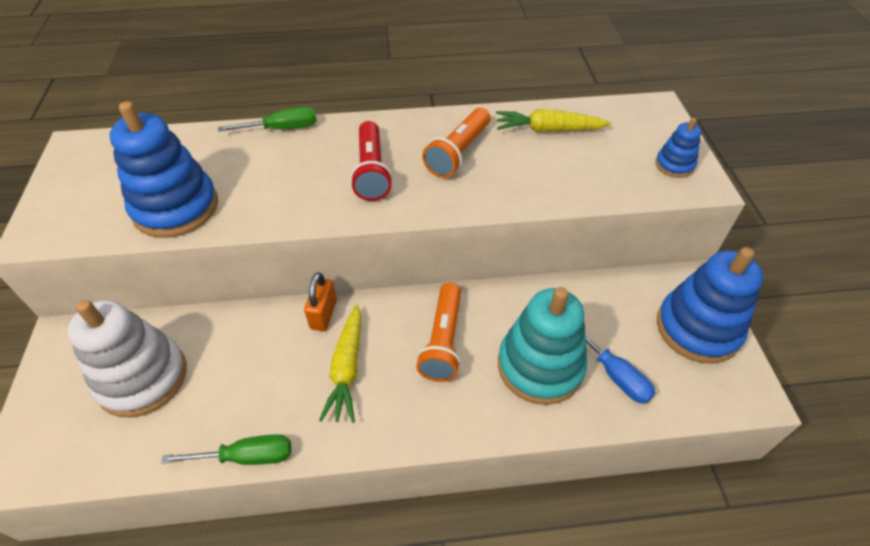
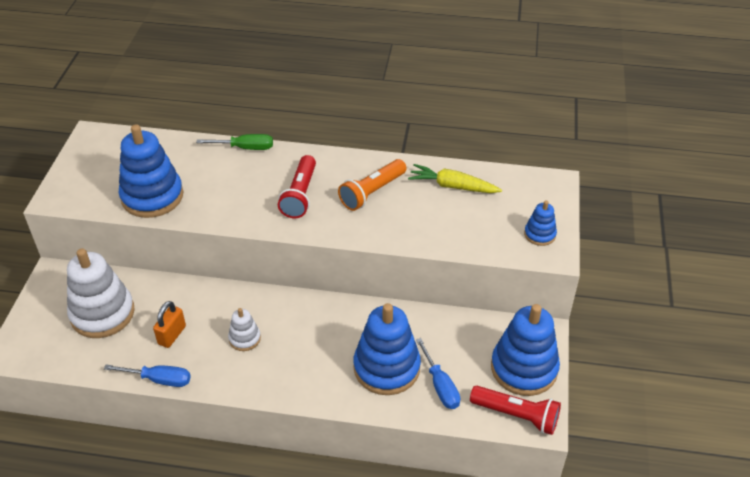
camera: 15 degrees right, 5 degrees down
green screwdriver [161,434,291,465] -> blue screwdriver [104,364,191,387]
orange padlock [304,272,337,331] -> orange padlock moved to [153,301,186,348]
yellow carrot [319,305,361,423] -> white stacking toy [228,308,261,351]
orange flashlight [416,283,461,382] -> none
turquoise stacking toy [498,287,587,405] -> blue stacking toy [353,303,421,395]
none -> red flashlight [470,386,561,435]

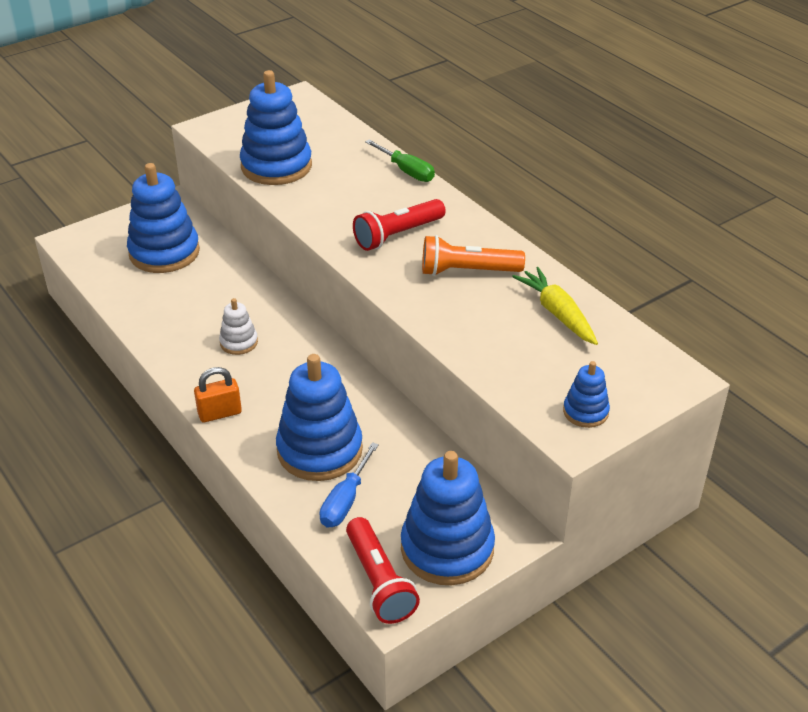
camera: 45 degrees right, 5 degrees down
white stacking toy [67,249,135,338] -> blue stacking toy [127,163,200,273]
blue screwdriver [104,364,191,387] -> none
orange padlock [153,301,186,348] -> orange padlock moved to [194,367,242,422]

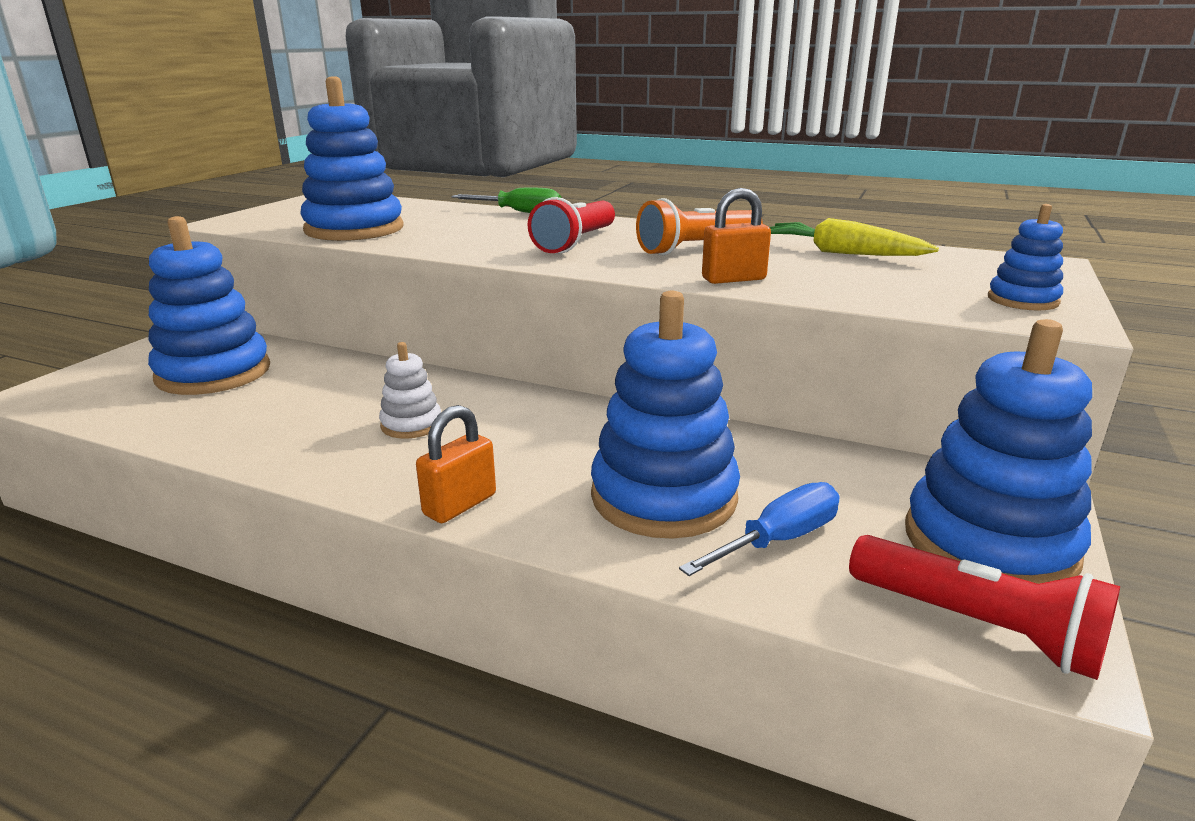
camera: 30 degrees left, 15 degrees down
blue screwdriver [320,442,379,528] -> blue screwdriver turned 120 degrees counterclockwise [679,482,839,576]
none -> orange padlock [702,188,771,284]

